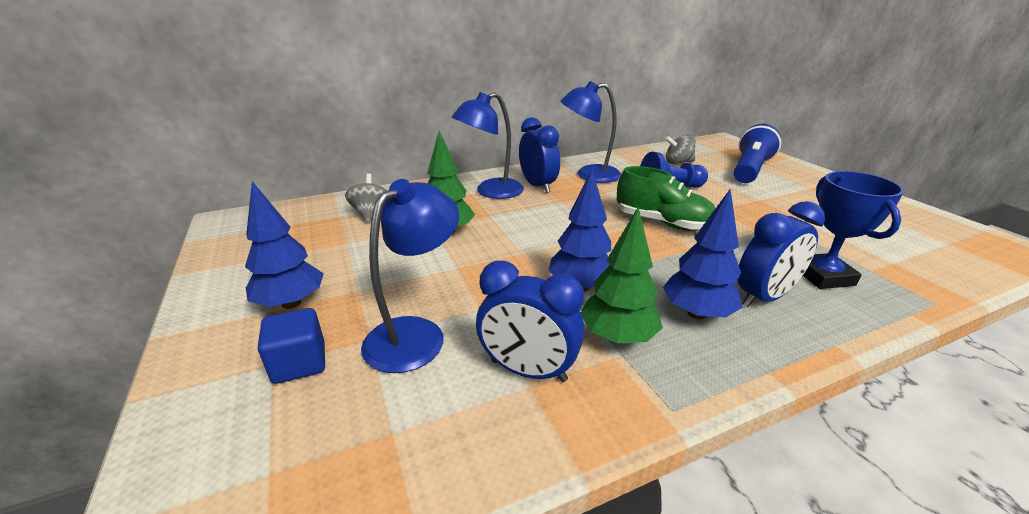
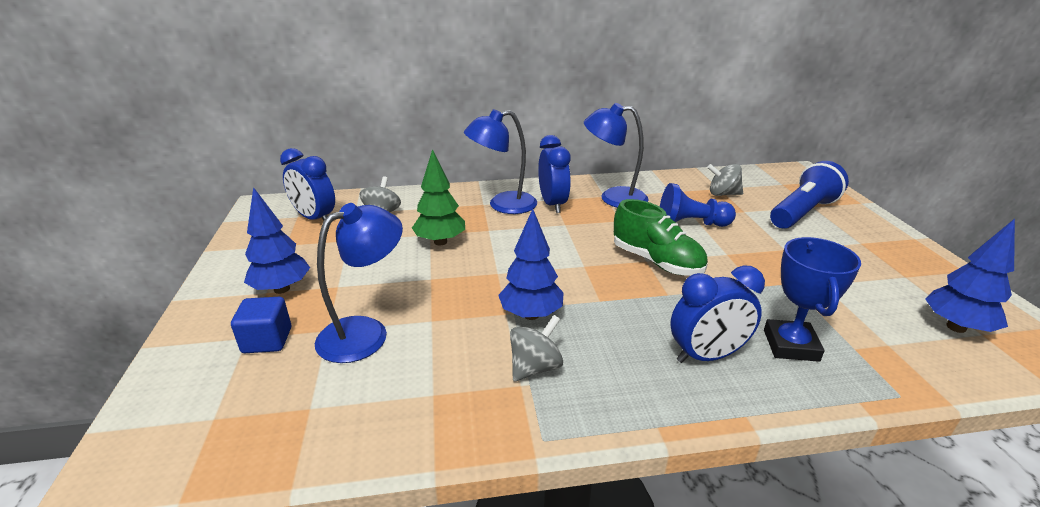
camera: 15 degrees right, 0 degrees up
blue clock [476,261,585,382] -> blue clock moved to [280,148,335,220]
green tree [581,207,663,344] -> grey spinning top [510,315,563,381]
blue tree [663,189,742,319] -> blue tree moved to [925,219,1015,333]

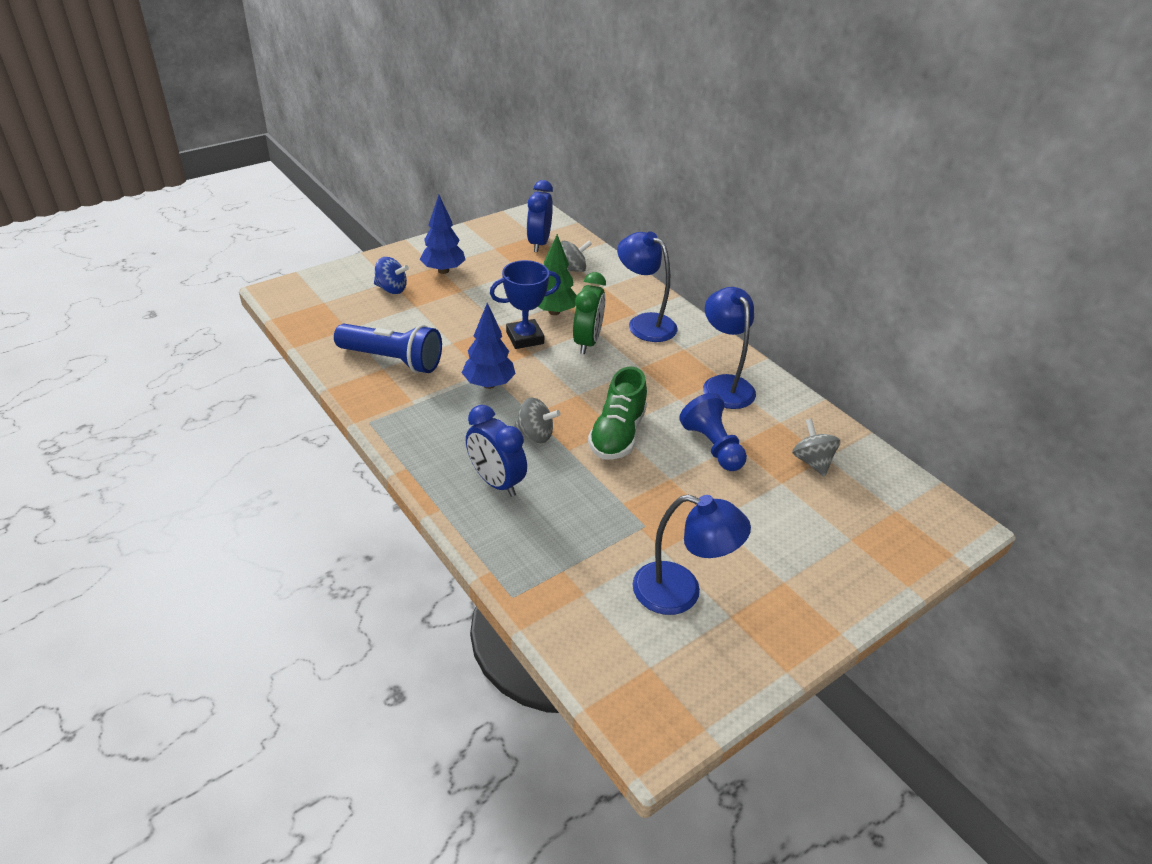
camera: 60 degrees right, 10 degrees up
blue cube [231,297,291,353] -> blue spinning top [374,257,409,294]
blue lamp [315,203,403,363] -> blue lamp moved to [632,495,751,615]
grey spinning top [510,315,563,381] -> grey spinning top moved to [514,397,560,443]
blue clock [538,135,571,213] -> none
blue trophy [764,237,861,362] -> blue trophy moved to [490,260,561,349]
blue flashlight [770,161,849,229] -> blue flashlight moved to [334,324,442,373]
blue tree [925,219,1015,333] -> none
none -> green clock [573,272,606,354]

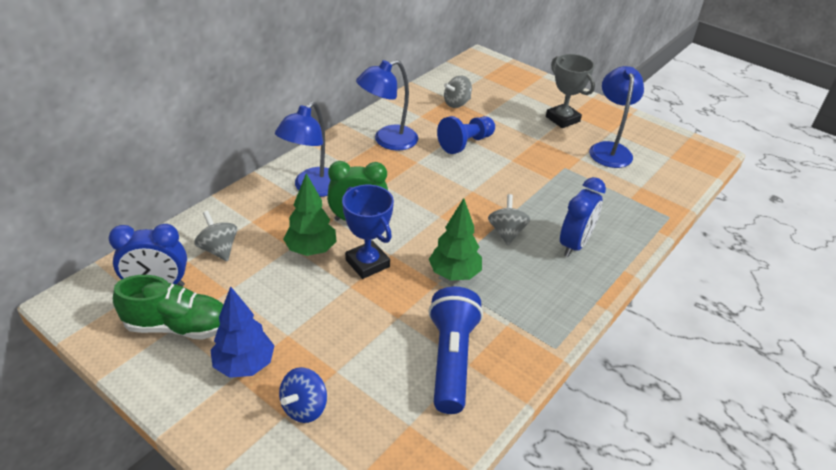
camera: 105 degrees left, 0 degrees up
blue spinning top [374,257,409,294] -> blue spinning top turned 150 degrees counterclockwise [279,367,327,423]
blue tree [462,303,516,389] -> green tree [429,198,482,280]
green shoe [588,367,647,460] -> green shoe moved to [113,275,223,340]
none -> grey trophy [546,54,595,128]

